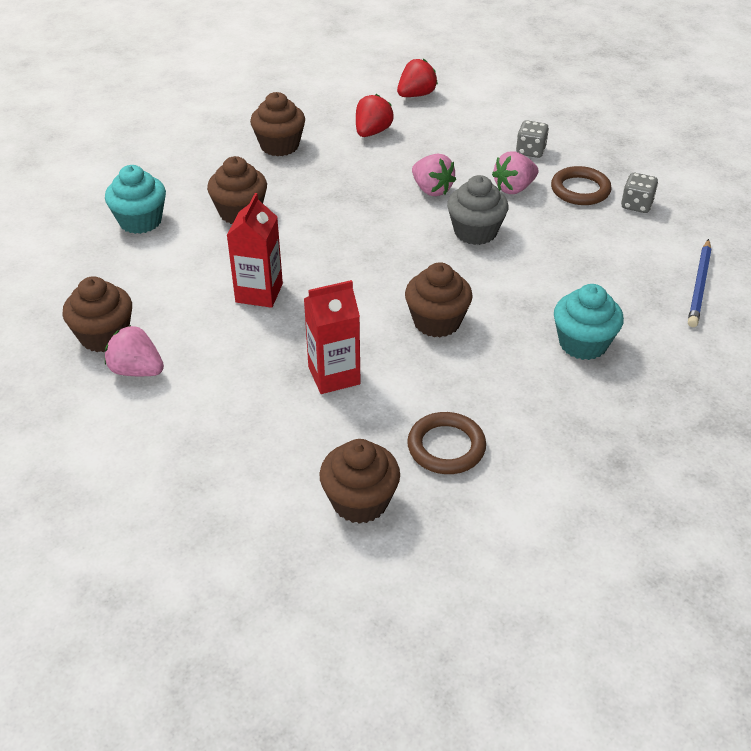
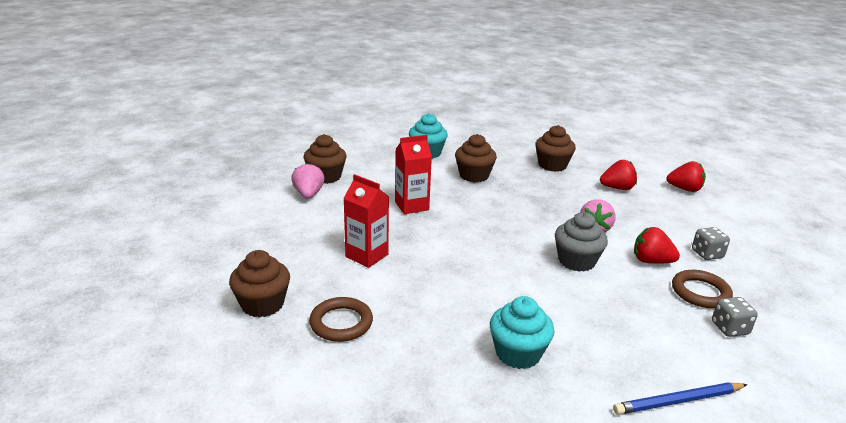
camera: 55 degrees right, 15 degrees down
brown cupcake [405,262,473,338] -> none
pink strawberry [492,152,539,194] -> red strawberry [634,227,680,264]

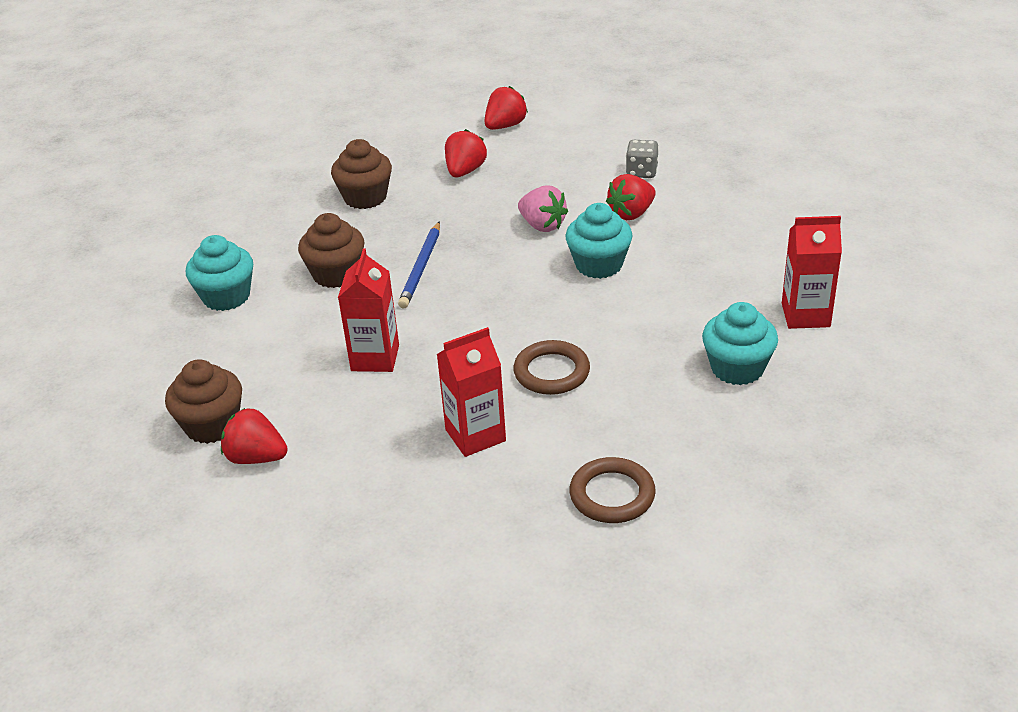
camera: 60 degrees left, 10 degrees up
brown cupcake [229,250,290,318] -> none
pink strawberry [291,163,324,199] -> red strawberry [221,408,288,464]
grey cupcake [555,212,608,272] -> turquoise cupcake [565,203,632,279]
blue pencil [613,383,748,415] -> blue pencil moved to [398,221,440,308]
brown ring [672,270,733,308] -> brown ring moved to [513,340,590,395]
grey dice [712,297,758,337] -> none
none -> red carton [782,216,842,329]

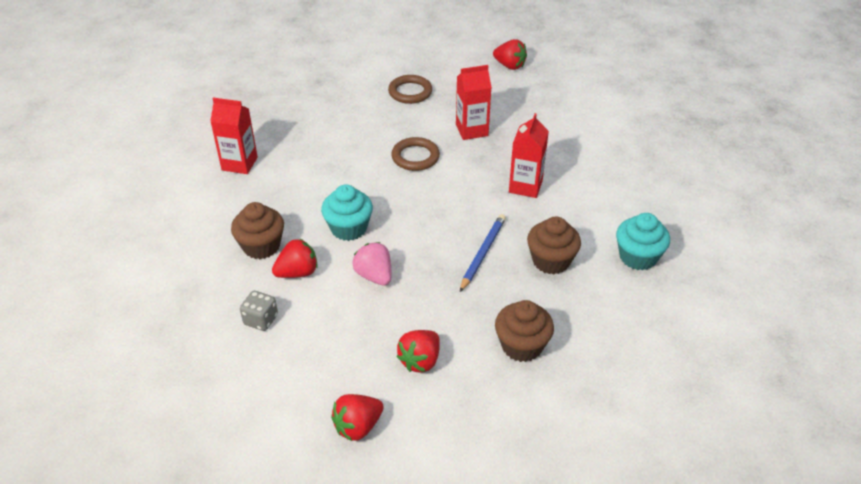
camera: 170 degrees left, 5 degrees up
brown cupcake [165,359,242,444] -> brown cupcake moved to [231,202,284,259]
red strawberry [221,408,288,464] -> red strawberry moved to [493,39,527,70]
turquoise cupcake [702,302,778,385] -> none

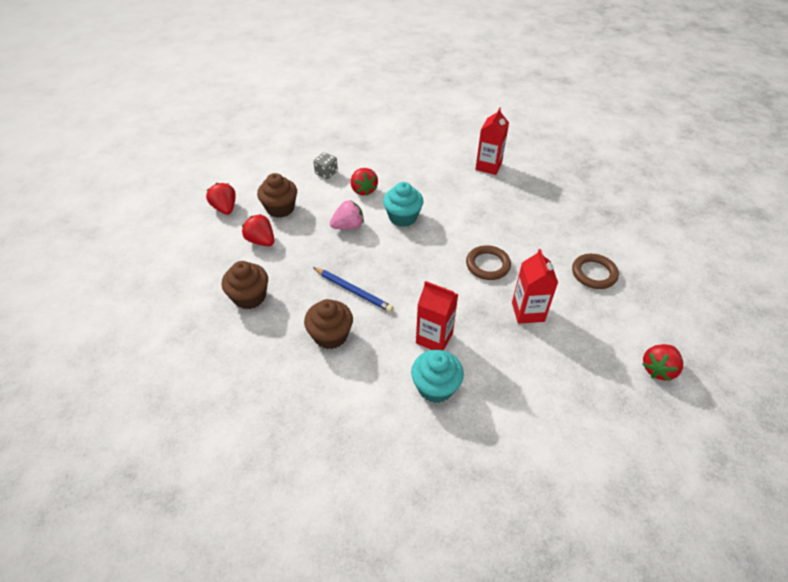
camera: 100 degrees right, 5 degrees up
brown cupcake [231,202,284,259] -> brown cupcake moved to [257,173,297,218]
turquoise cupcake [616,213,670,270] -> turquoise cupcake moved to [411,350,464,403]

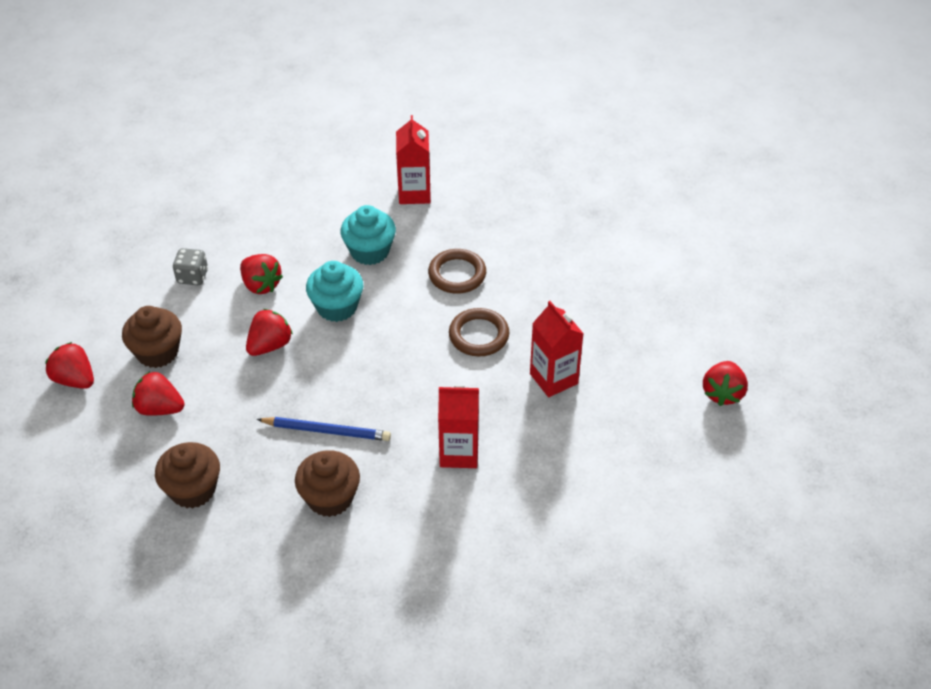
camera: 25 degrees left, 0 degrees up
pink strawberry [330,200,364,230] -> red strawberry [246,309,293,356]
turquoise cupcake [411,350,464,403] -> turquoise cupcake moved to [341,205,396,265]
brown ring [572,254,619,289] -> brown ring moved to [428,249,486,294]

